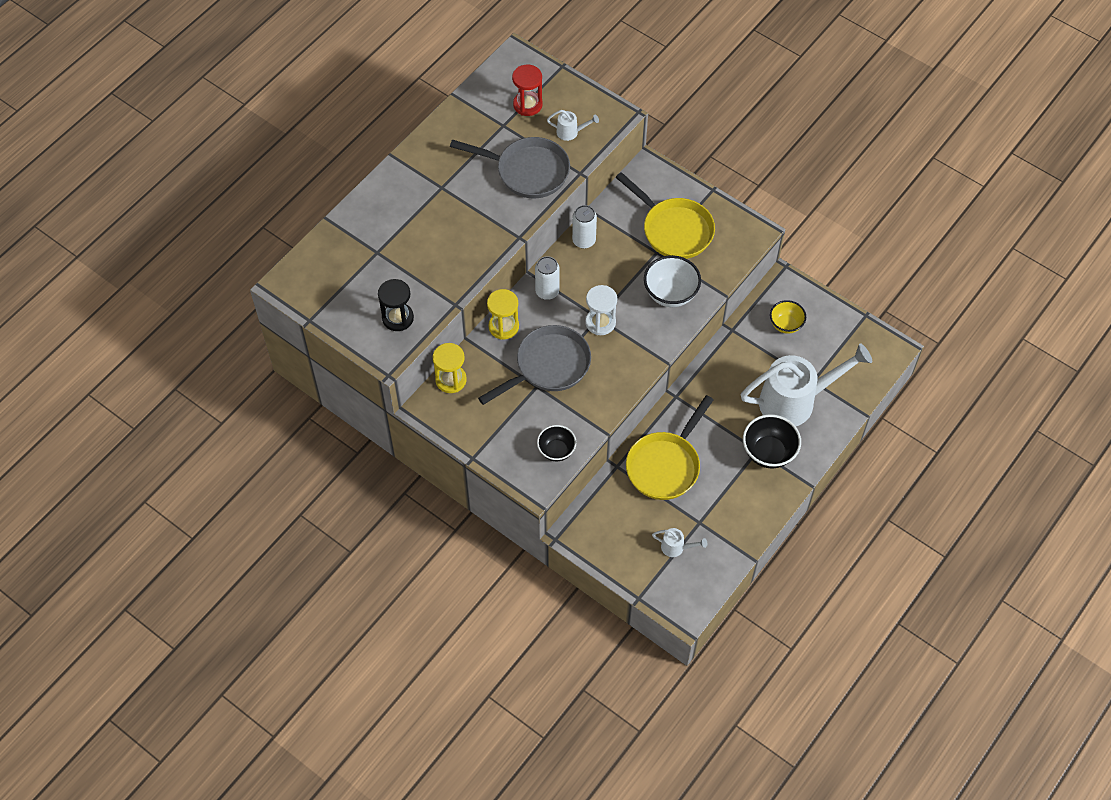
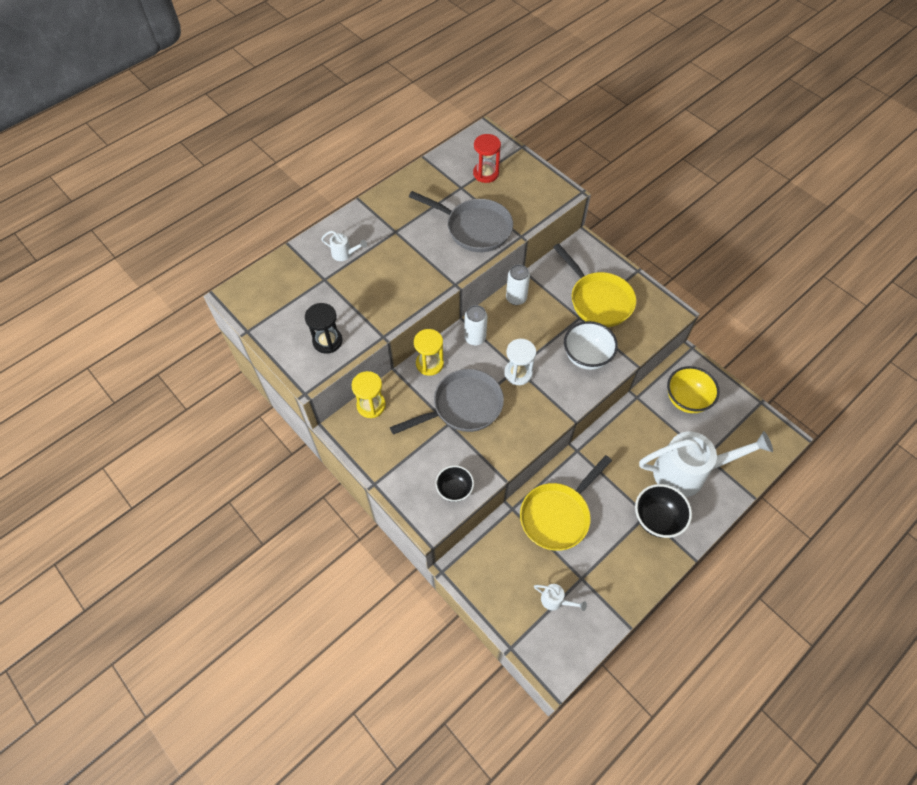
camera: 10 degrees right, 0 degrees up
white watering can [547,110,599,141] -> white watering can moved to [321,231,367,261]
yellow bowl [770,300,806,334] -> yellow bowl [667,366,720,413], size x1.53

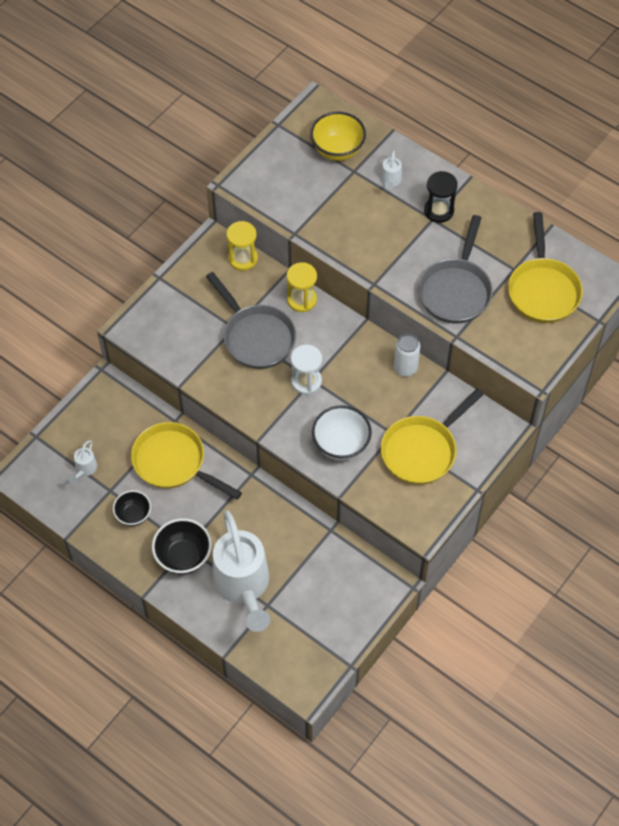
camera: 80 degrees right, 0 degrees up
black hourglass [305,303,342,354] -> black hourglass moved to [424,171,458,223]
black bowl [435,465,474,502] -> black bowl moved to [113,490,151,526]
white can [464,305,487,345] -> none
red hourglass [473,134,501,183] -> yellow pan [508,212,583,323]
yellow bowl [667,366,720,413] -> yellow bowl moved to [310,112,366,161]

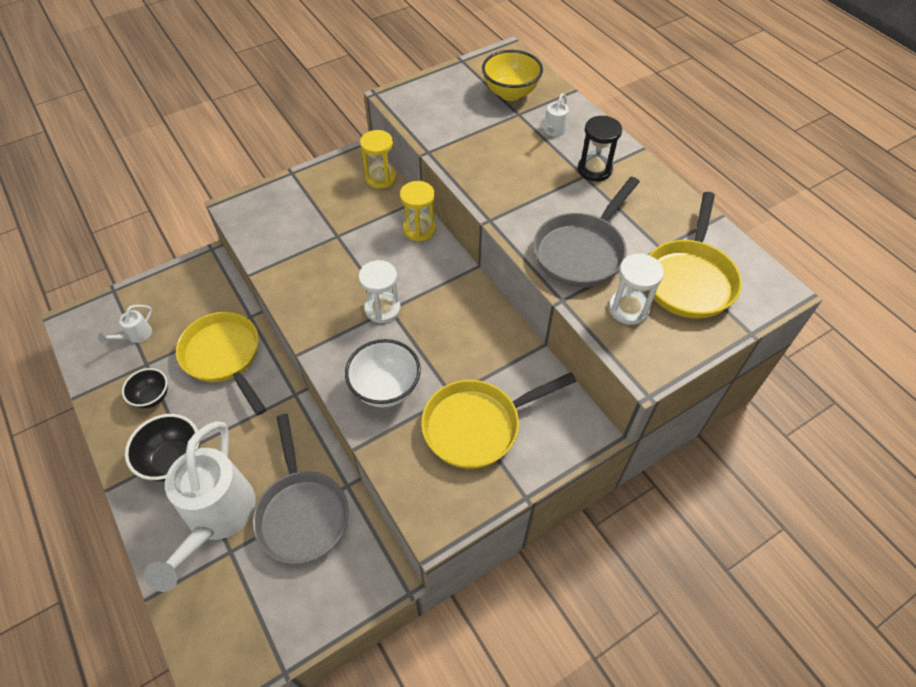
camera: 20 degrees right, 5 degrees down
grey pan [206,272,296,369] -> grey pan moved to [252,414,349,564]
white can [394,334,420,376] -> none
none -> white hourglass [609,253,664,325]

